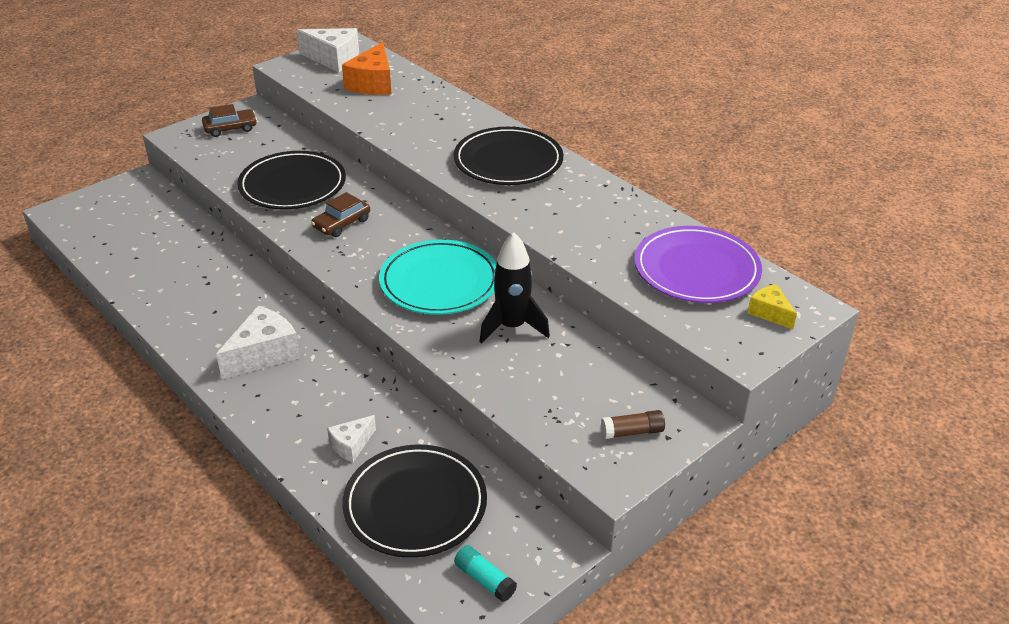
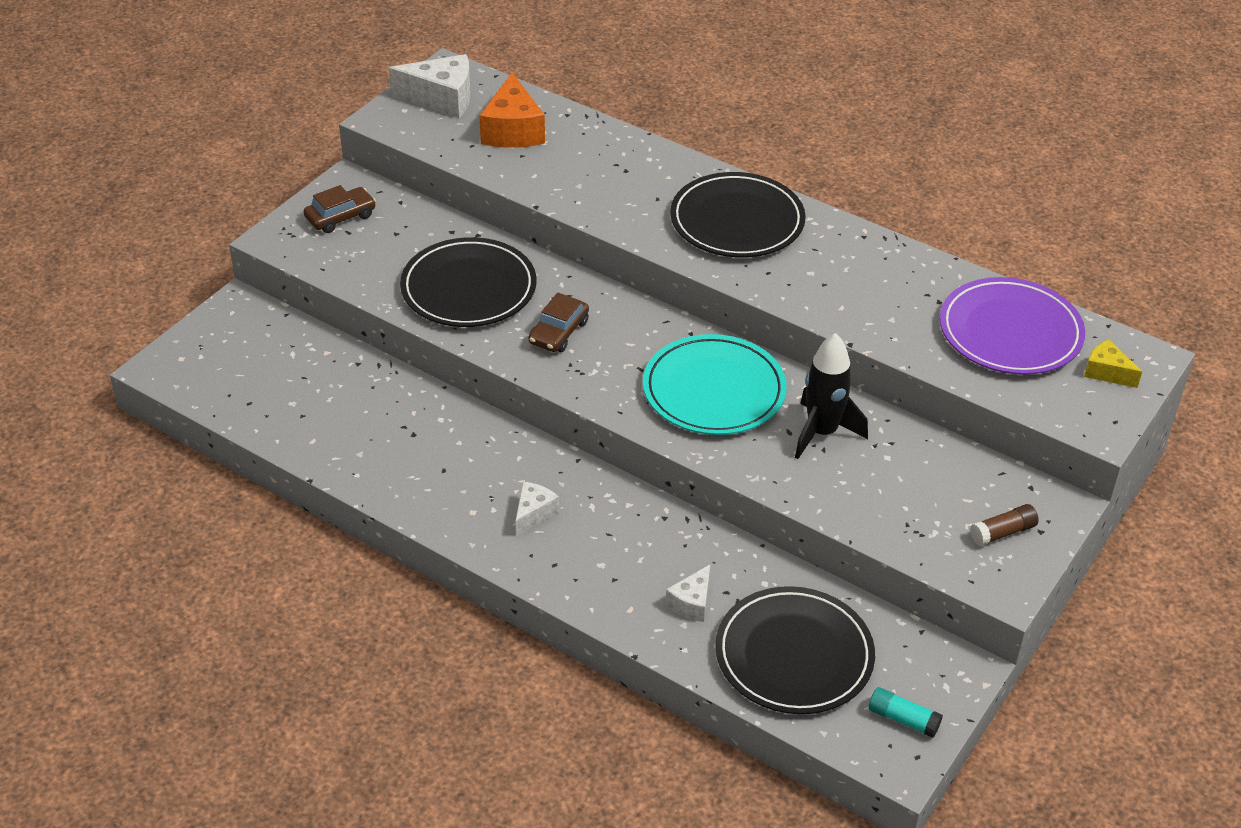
camera: 15 degrees left, 5 degrees up
white cheese [216,306,300,379] -> white cheese [516,482,559,536], size x0.57

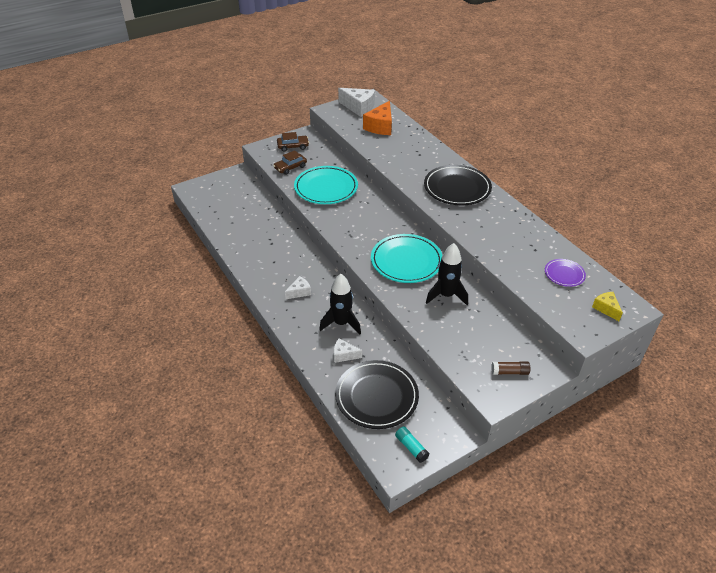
camera: 25 degrees right, 0 degrees up
black plate [400,237,536,327] -> turquoise plate [294,166,358,204]
brown car [528,293,589,352] -> brown car moved to [273,150,307,175]
white cheese [665,565,710,622] -> white cheese turned 45 degrees clockwise [334,338,362,363]
purple plate [940,277,1085,375] -> purple plate [545,259,586,287], size x0.52
none -> black rocket [319,274,361,334]

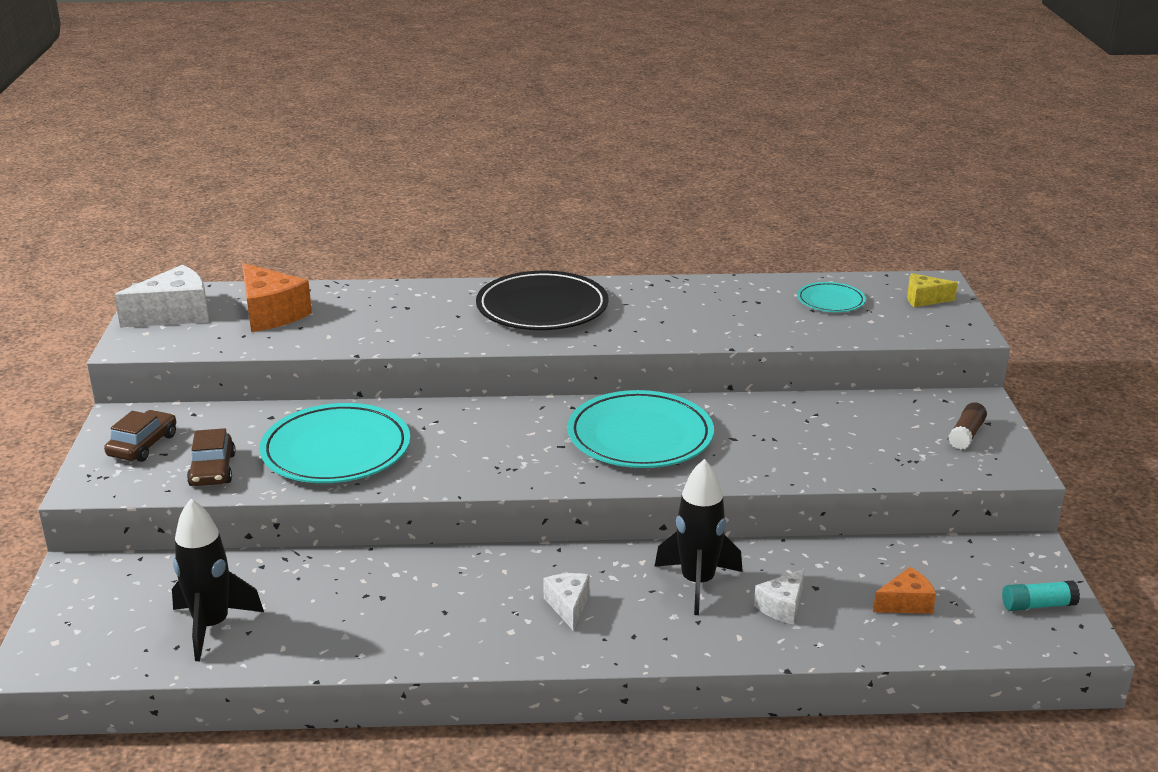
camera: 60 degrees left, 15 degrees down
black plate [335,360,419,429] -> orange cheese [873,567,936,614]
black rocket [426,243,468,305] -> black rocket moved to [172,499,264,661]
purple plate [545,259,586,287] -> turquoise plate [797,282,866,312]

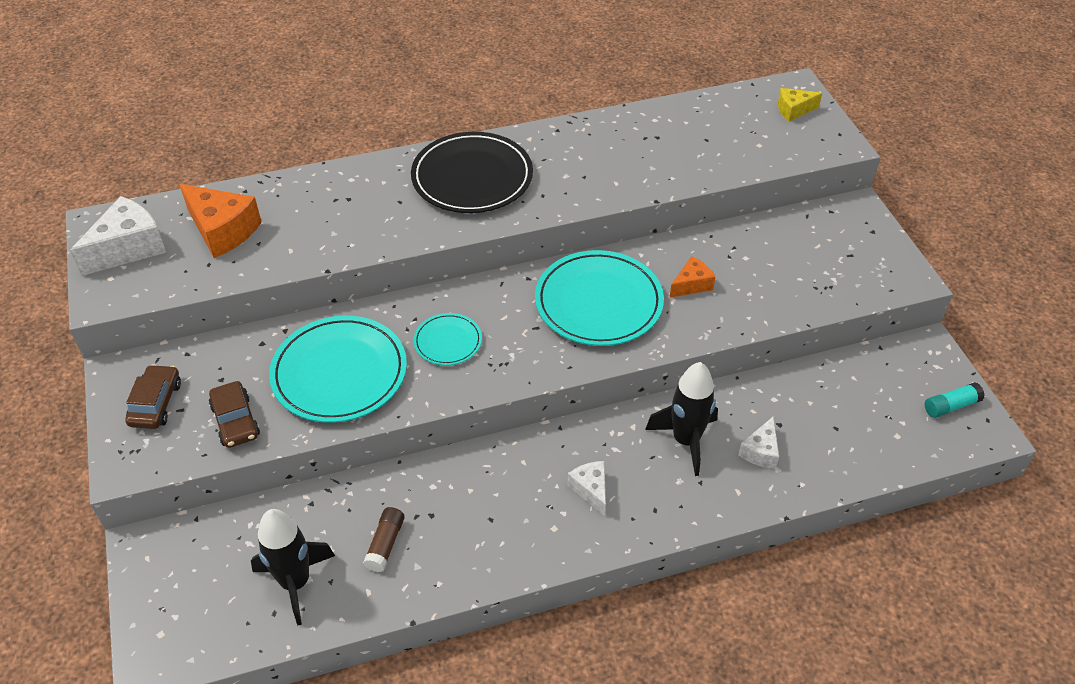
camera: 15 degrees left, 20 degrees up
turquoise plate [797,282,866,312] -> turquoise plate moved to [413,313,482,366]
orange cheese [873,567,936,614] -> orange cheese moved to [670,256,715,298]
brown glue stick [948,402,987,450] -> brown glue stick moved to [363,507,405,572]

